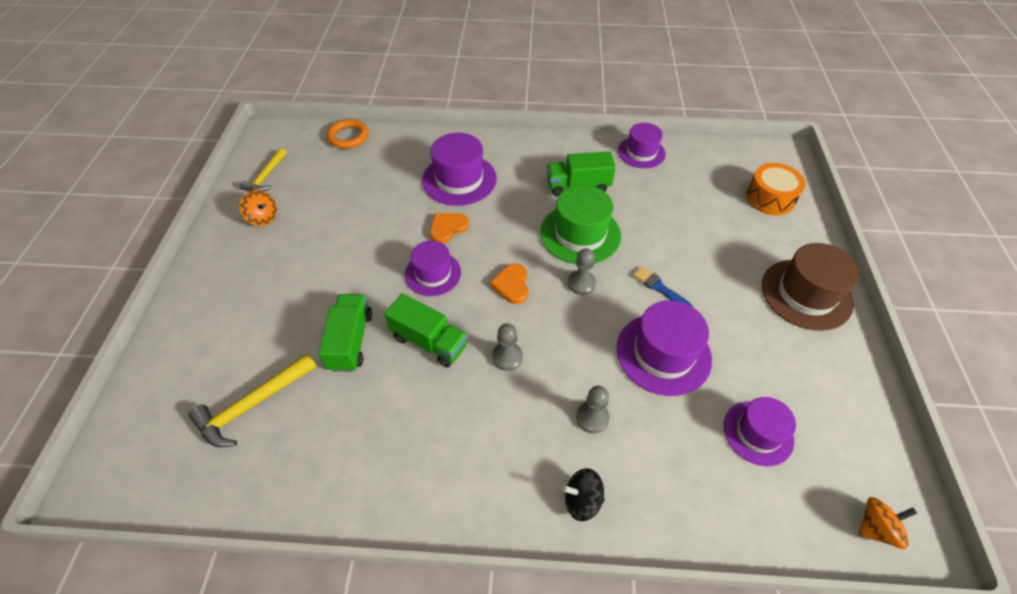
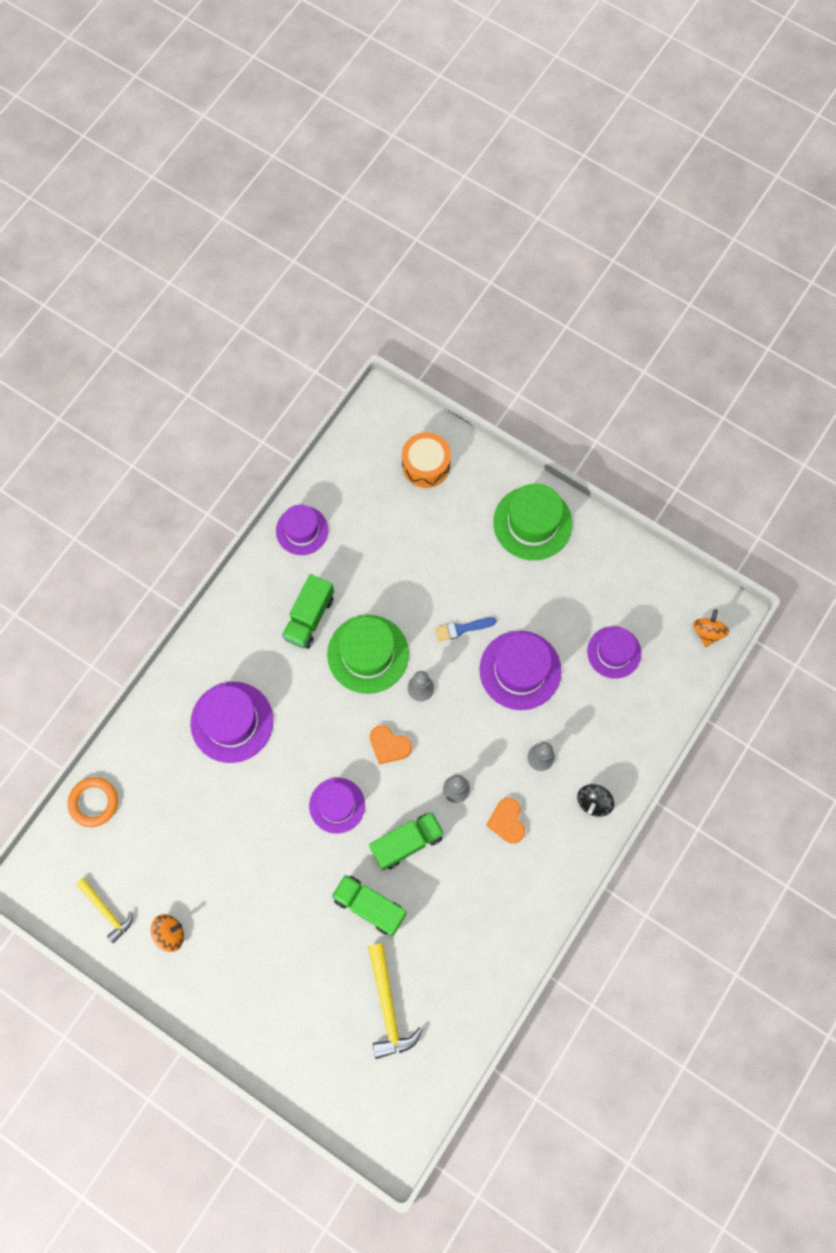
camera: 60 degrees left, 20 degrees up
orange heart [430,213,469,244] -> orange heart moved to [486,798,525,843]
brown hat [762,243,859,331] -> green hat [493,483,572,560]

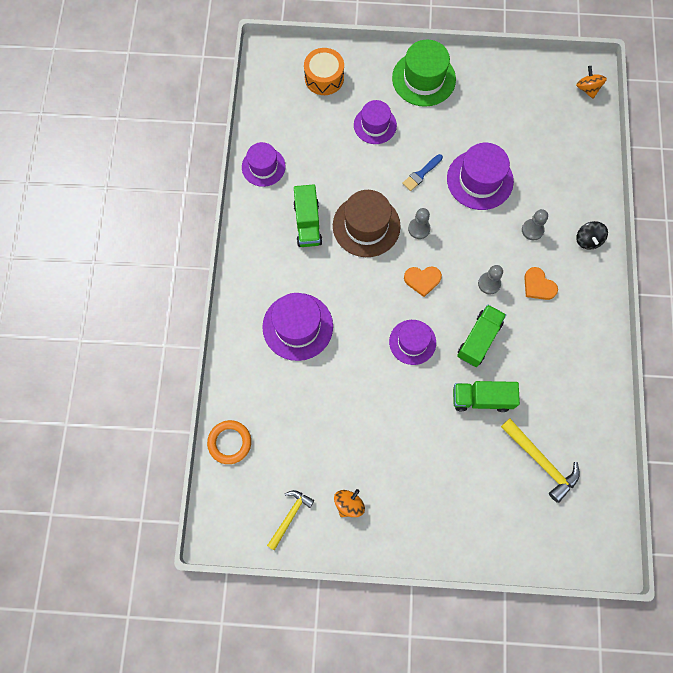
camera: 30 degrees left, 0 degrees up
yellow hammer [76,878,133,943] -> yellow hammer turned 75 degrees counterclockwise [267,490,314,551]
green hat [327,615,409,694] -> brown hat [333,190,401,257]
purple hat [587,626,641,679] -> purple hat moved to [354,100,397,144]

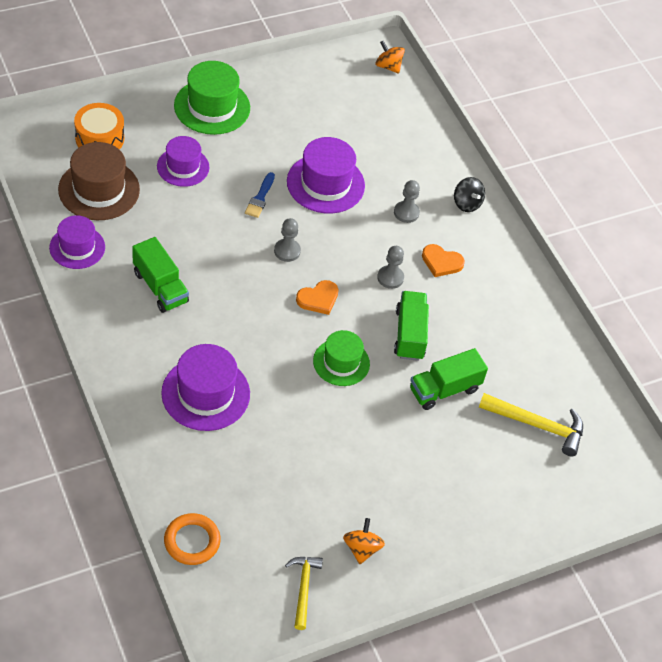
camera: 35 degrees left, 20 degrees down
brown hat [333,190,401,257] -> brown hat moved to [58,142,140,220]
purple hat [389,320,436,365] -> green hat [313,330,370,386]

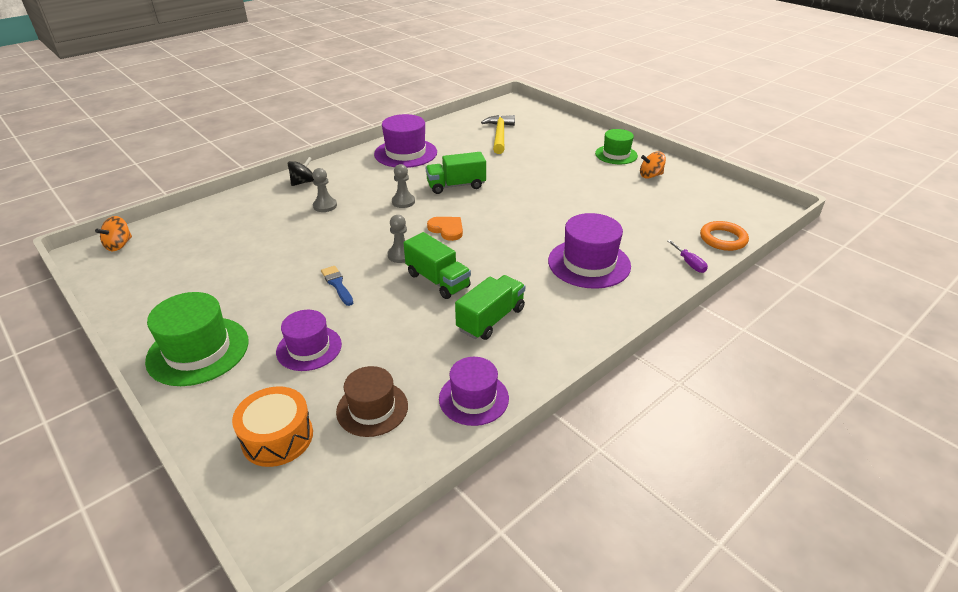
camera: 100 degrees left, 15 degrees down
brown hat [58,142,140,220] -> brown hat [336,366,408,437], size x0.66
blue brush [245,172,275,218] -> blue brush turned 120 degrees counterclockwise [321,266,353,306]
yellow hammer [285,557,323,630] -> none
purple hat [287,137,365,213] -> purple hat moved to [374,114,437,168]
green hat [313,330,370,386] -> green hat moved to [595,129,638,164]
green truck [410,348,488,410] -> green truck moved to [404,232,471,299]
orange heart [422,244,465,277] -> none
none -> purple screwdriver [667,240,708,273]

